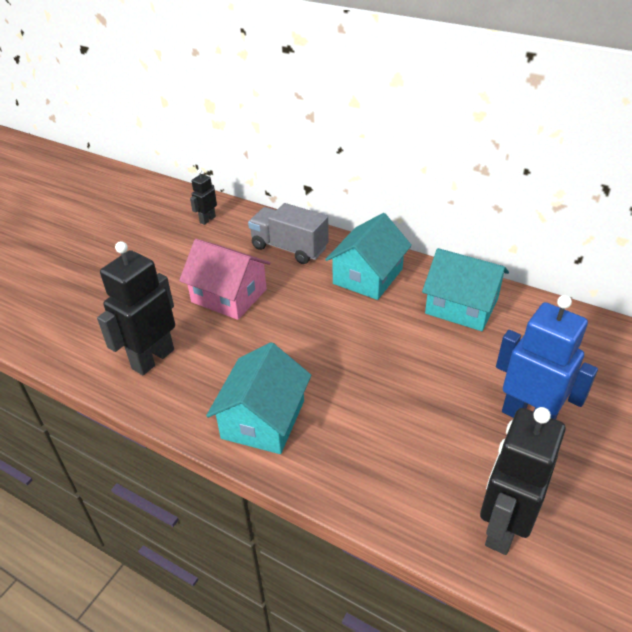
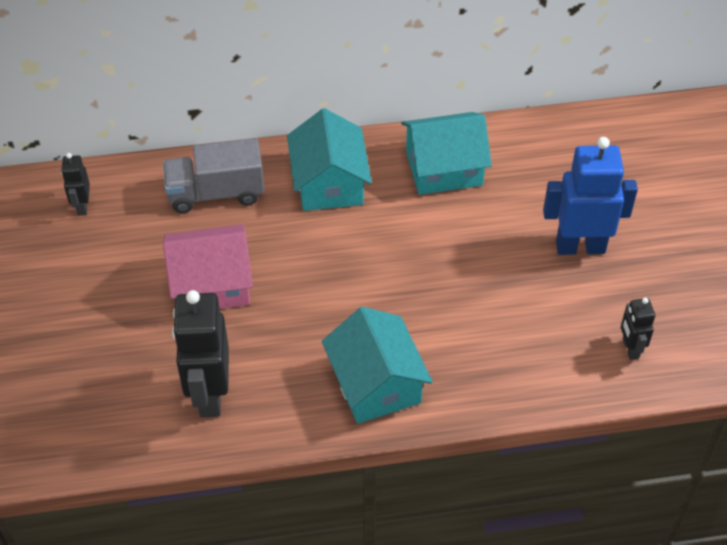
camera: 40 degrees left, 10 degrees up
black robot [480,407,566,555] -> black robot [621,298,655,360], size x0.51

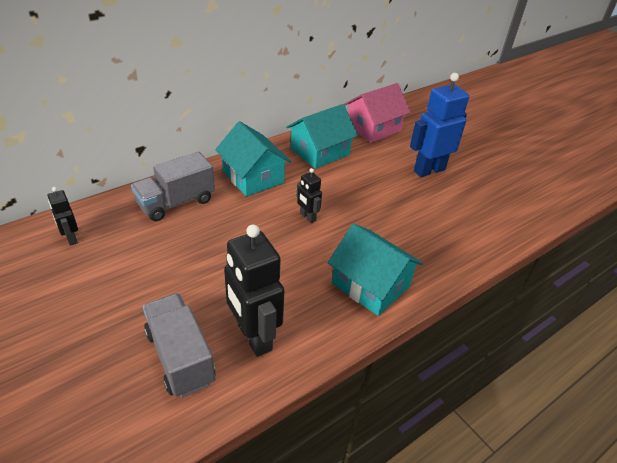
camera: 30 degrees left, 10 degrees down
pink house [163,224,253,309] -> pink house moved to [344,83,411,143]
black robot [621,298,655,360] -> black robot moved to [297,168,322,223]
none -> grey truck [143,293,215,398]

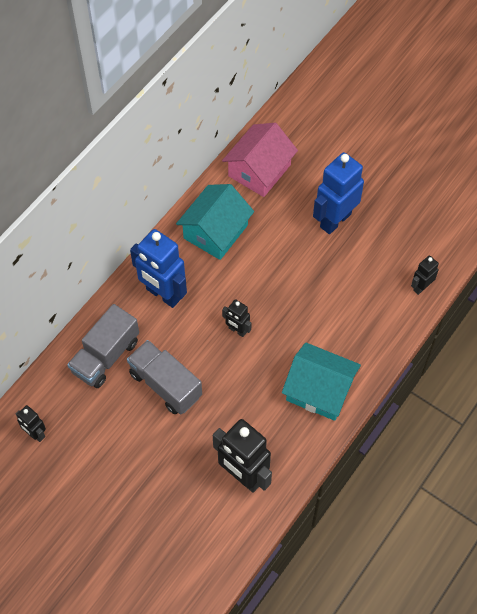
camera: 15 degrees left, 20 degrees up
grey truck [143,293,215,398] -> grey truck moved to [127,340,202,415]
turquoise house [215,121,291,197] -> blue robot [130,229,187,308]
none -> black robot [411,255,439,295]

